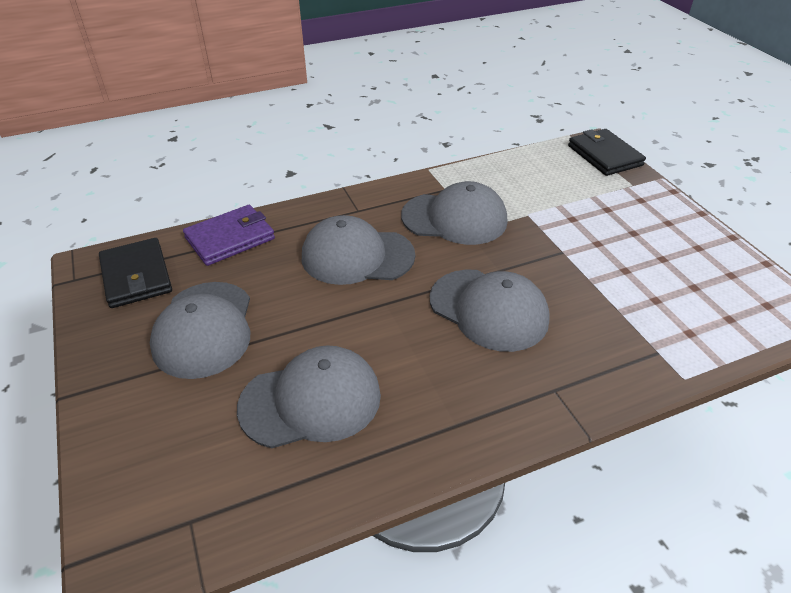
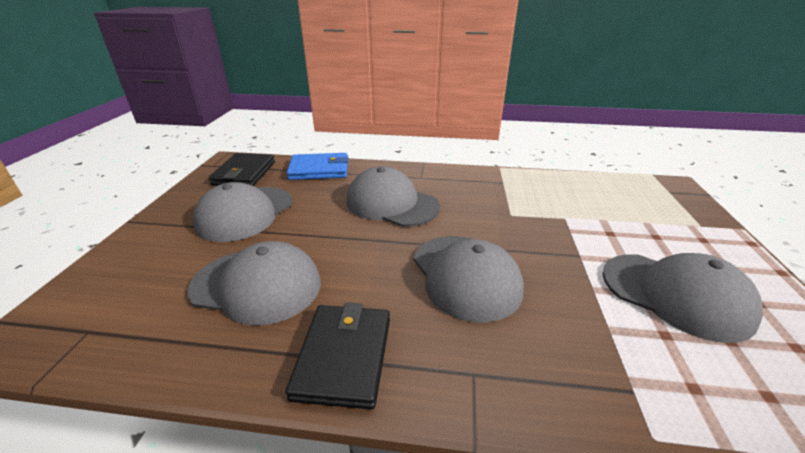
camera: 30 degrees right, 10 degrees down
purple wallet [183,205,275,266] -> blue wallet [287,153,348,180]
grey cap [401,181,507,245] -> grey cap moved to [603,253,763,343]
black wallet [568,129,646,176] -> black wallet moved to [286,302,390,409]

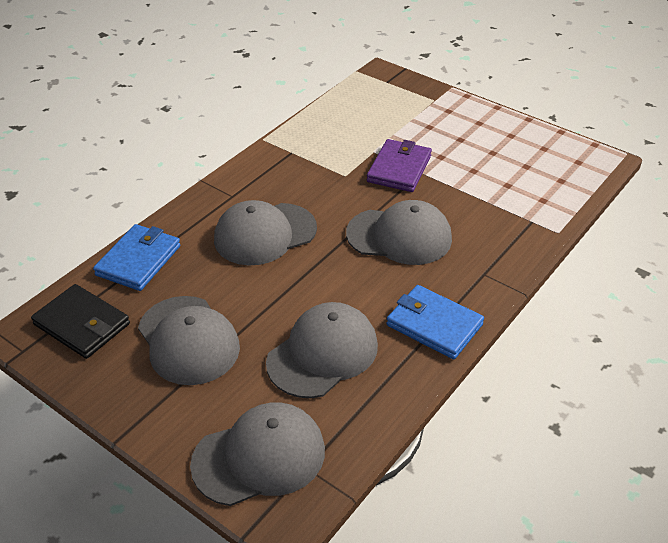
camera: 60 degrees left, 10 degrees up
black wallet [286,302,390,409] -> blue wallet [386,285,484,359]
grey cap [603,253,763,343] -> grey cap moved to [190,403,325,506]
none -> purple wallet [367,139,432,192]

